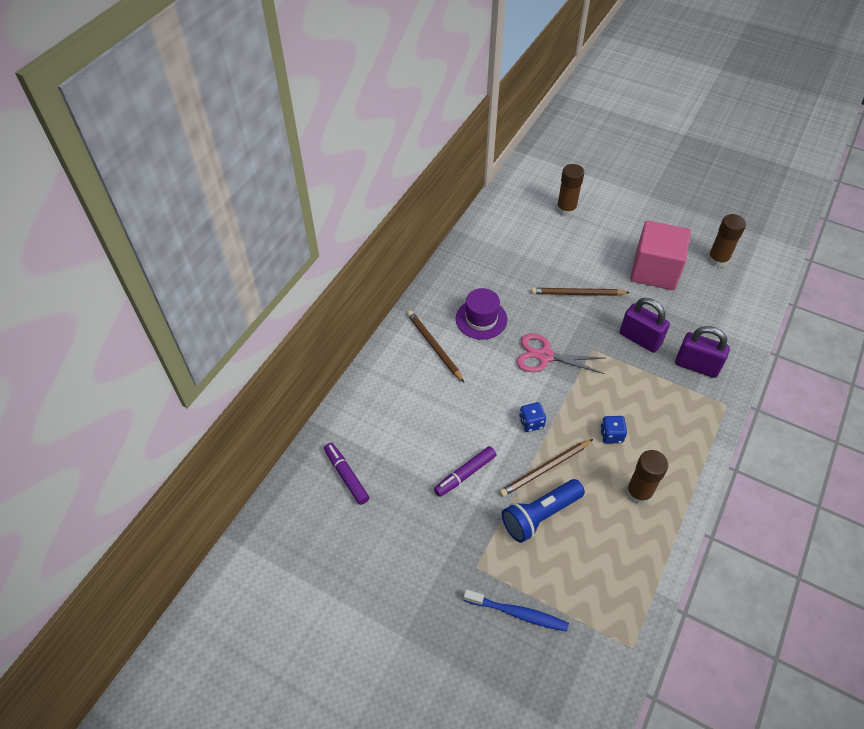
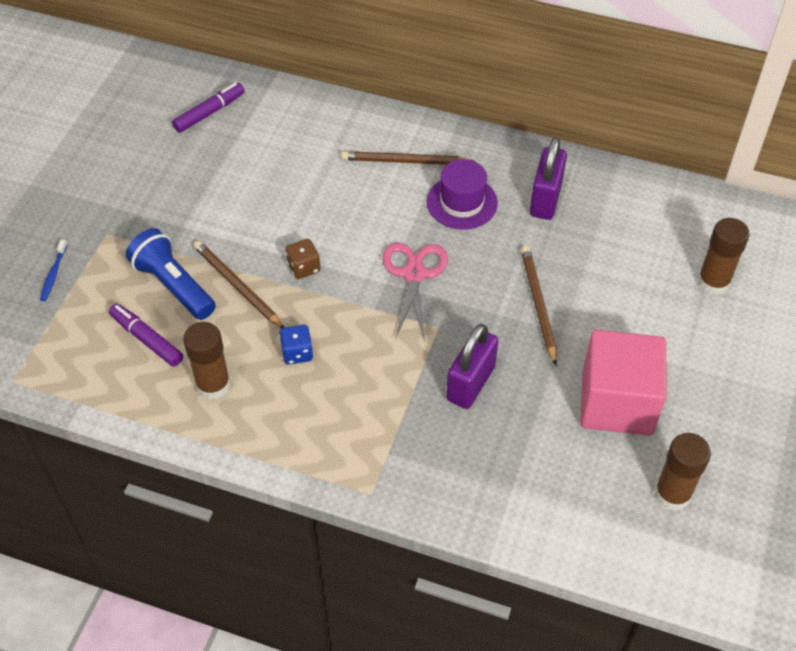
camera: 80 degrees right, 0 degrees up
brown pencil [407,310,464,382] -> brown pencil turned 135 degrees counterclockwise [341,151,476,165]
purple marker [434,446,496,497] -> purple marker moved to [109,304,183,366]
blue toothbrush [464,589,569,632] -> blue toothbrush [40,240,67,301], size x0.61
blue dice [519,402,546,432] -> brown dice [286,239,320,279]
purple padlock [675,326,730,378] -> purple padlock moved to [530,137,567,220]

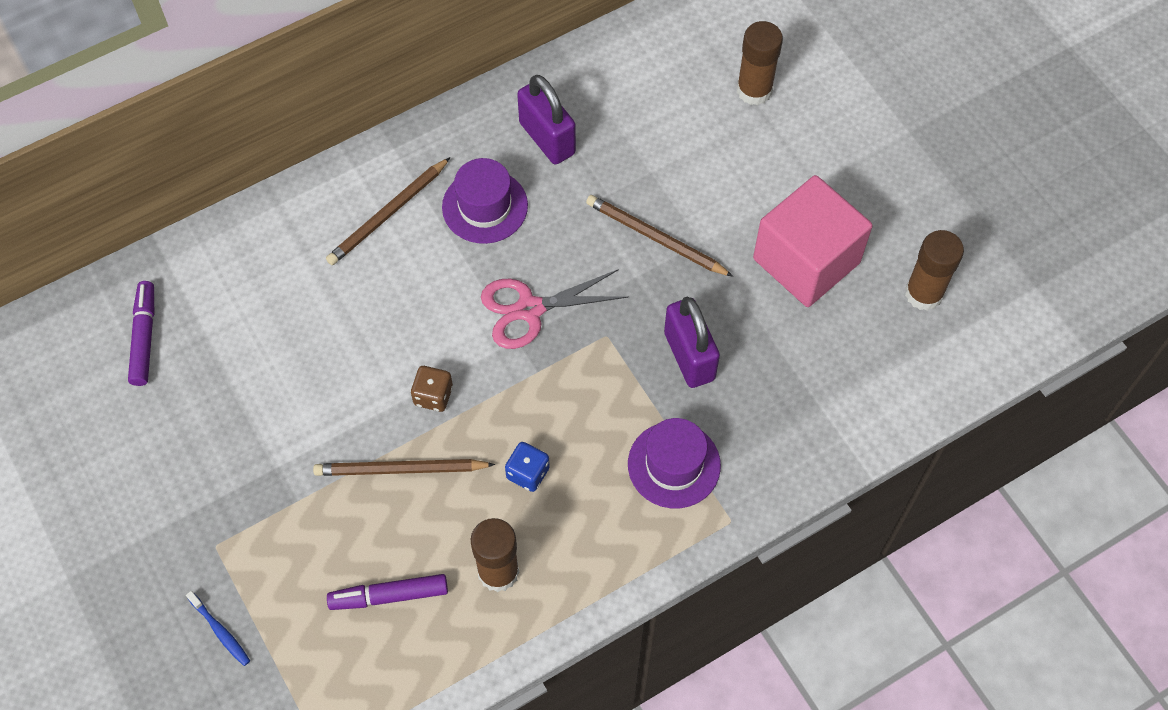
camera: 50 degrees left, 10 degrees up
blue flashlight [126,228,216,320] -> none
pink scissors [382,243,448,341] -> pink scissors turned 60 degrees counterclockwise [481,269,629,349]
none -> purple hat [628,418,721,508]

